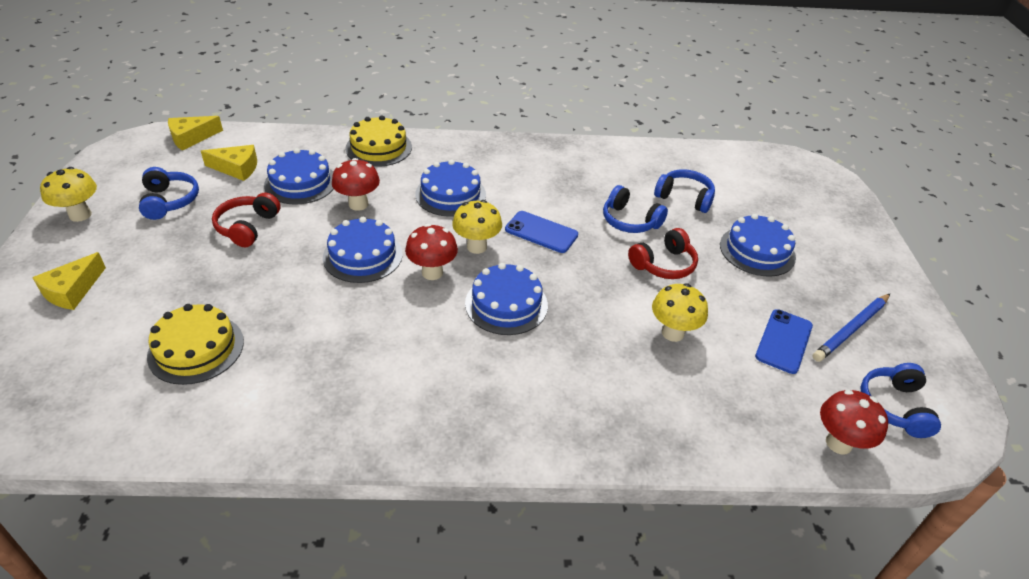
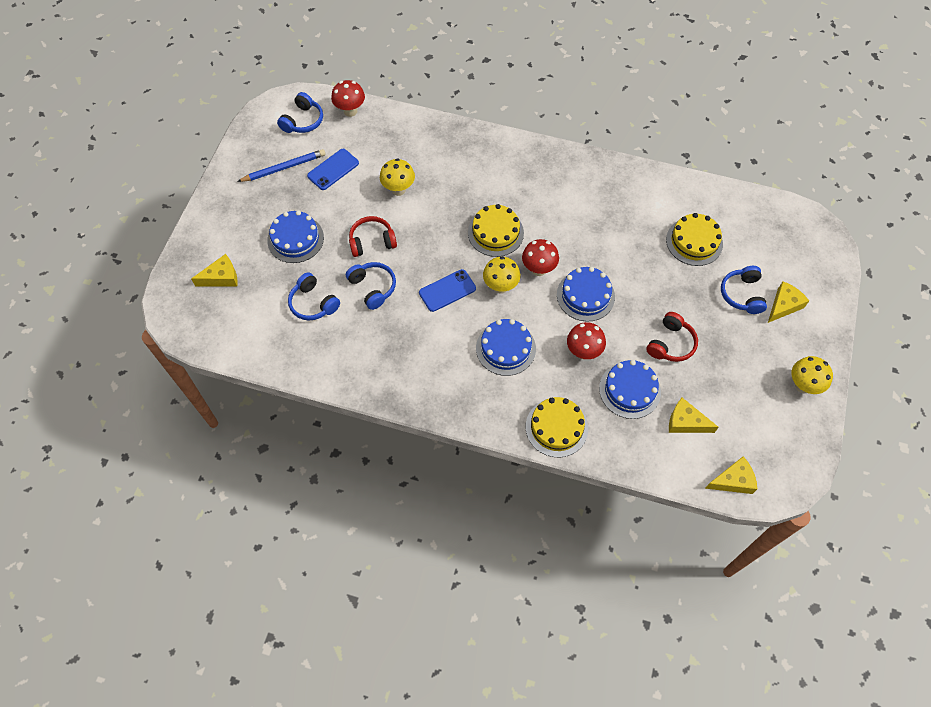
camera: 160 degrees left, 20 degrees up
blue headphones [139,167,199,220] -> blue headphones moved to [721,266,767,314]
blue cake [465,263,548,335] -> yellow cake [468,204,524,257]
blue phone [505,211,578,253] -> blue phone turned 75 degrees counterclockwise [419,269,476,312]
none -> yellow cheese [191,254,238,287]

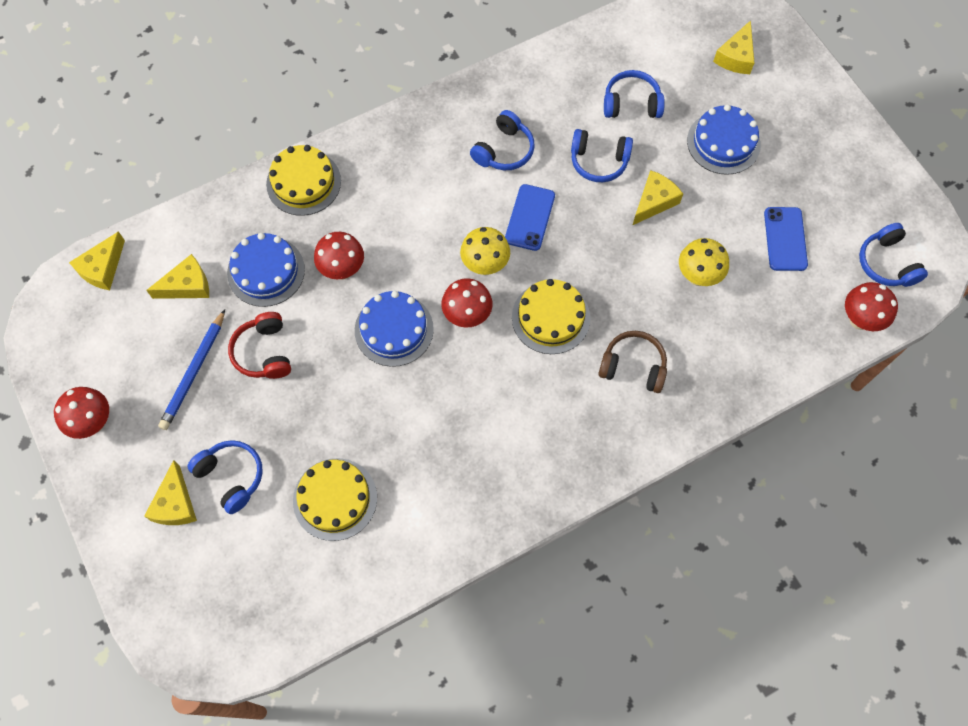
camera: 135 degrees right, 5 degrees up
blue pencil [237,149,326,182] -> blue pencil moved to [158,309,225,430]
red headphones [349,216,397,257] -> yellow cheese [633,170,683,225]
blue cake [476,319,536,376] -> none
yellow mushroom [791,356,833,394] -> red mushroom [54,387,109,439]
none -> blue headphones [470,110,535,170]
none -> brown headphones [598,331,667,393]

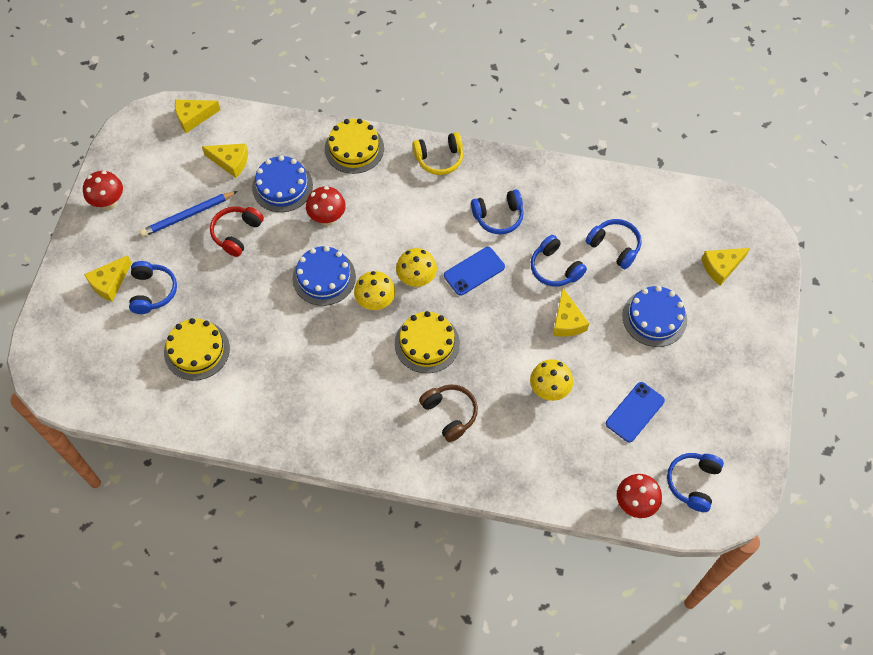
camera: 40 degrees right, 5 degrees down
red mushroom [441,278,493,327] -> yellow mushroom [354,271,395,311]
yellow cheese [633,170,683,225] -> yellow cheese turned 90 degrees clockwise [553,288,589,337]
none -> yellow headphones [413,132,463,175]

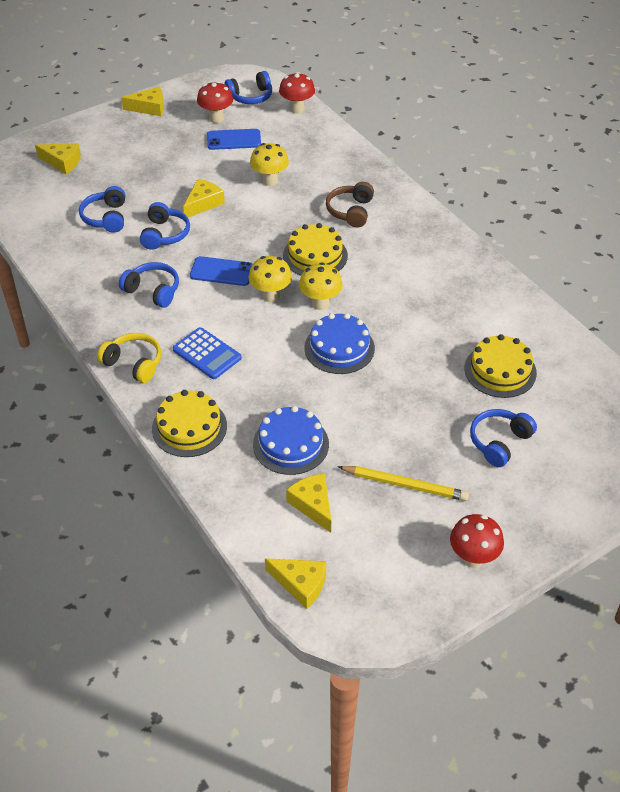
camera: 135 degrees left, 15 degrees down
yellow cheese [84,255,132,301] -> yellow cheese moved to [121,87,164,116]
blue pencil [140,191,238,237] -> yellow pencil [337,466,469,501]
red headphones [210,207,264,257] -> none
red mushroom [306,186,346,226] -> red mushroom moved to [197,81,233,123]
blue cake [622,286,687,347] -> none
none -> blue calculator [173,327,242,379]

